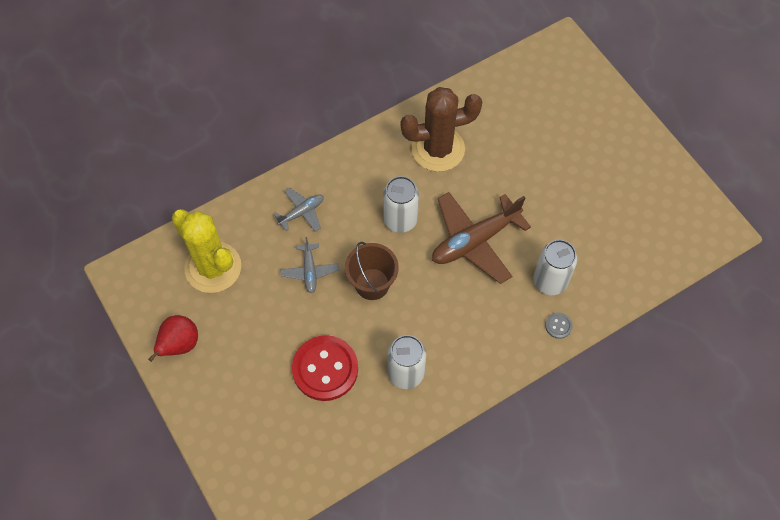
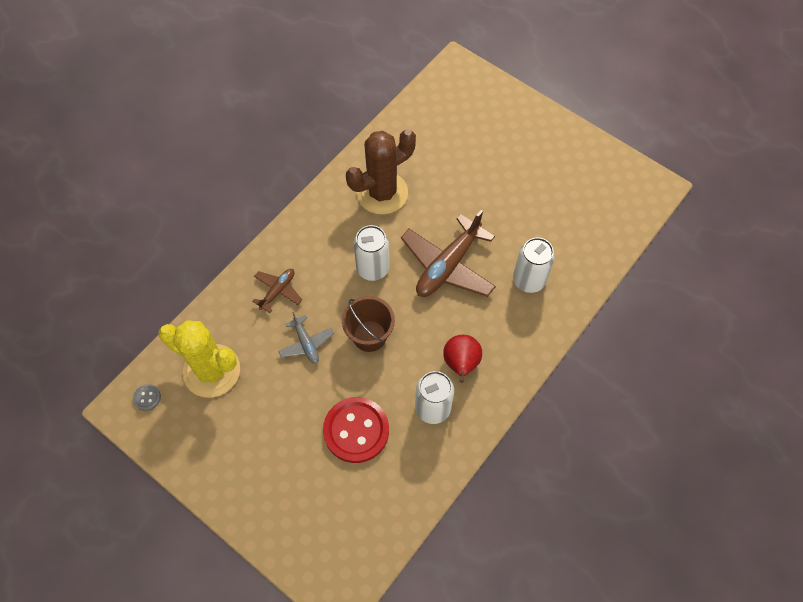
camera: 20 degrees left, 0 degrees up
red pear [148,315,198,362] -> red pear moved to [443,335,482,383]
grey plane [274,188,324,232] -> brown plane [252,269,302,313]
grey button [545,313,573,339] -> grey button moved to [133,384,161,411]

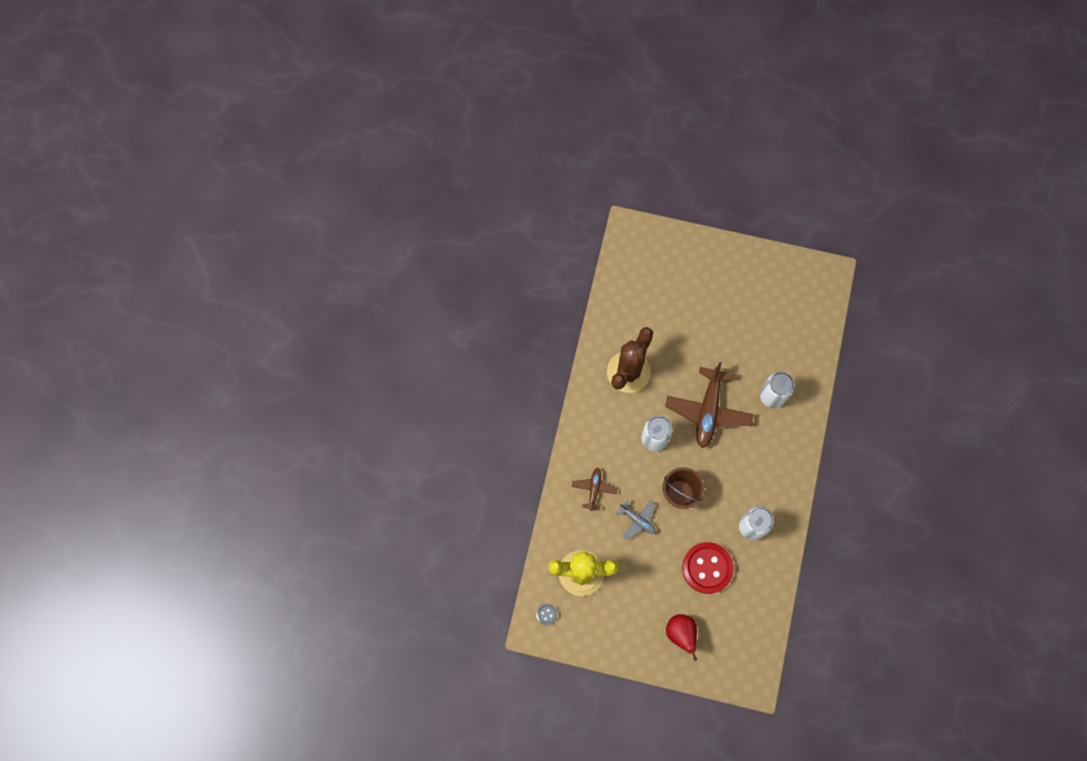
camera: 25 degrees left, 10 degrees up
red pear [443,335,482,383] -> red pear moved to [666,614,697,661]

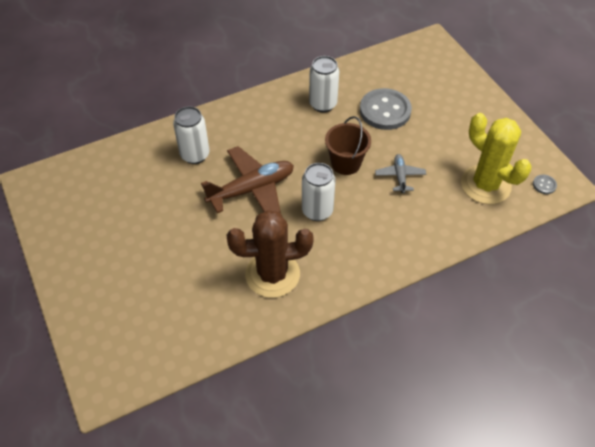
camera: 130 degrees left, 20 degrees down
brown plane [572,468,618,511] -> none
red pear [666,614,697,661] -> none
red button [682,542,734,594] -> grey button [360,88,412,130]

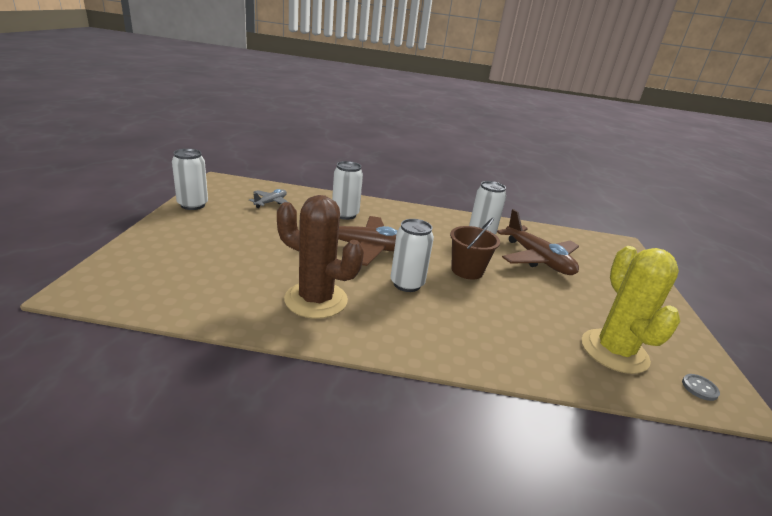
camera: 30 degrees right, 25 degrees down
grey button [360,88,412,130] -> brown plane [497,209,579,275]
grey plane [375,154,426,193] -> grey plane moved to [249,189,288,208]
none -> white can [172,149,208,210]

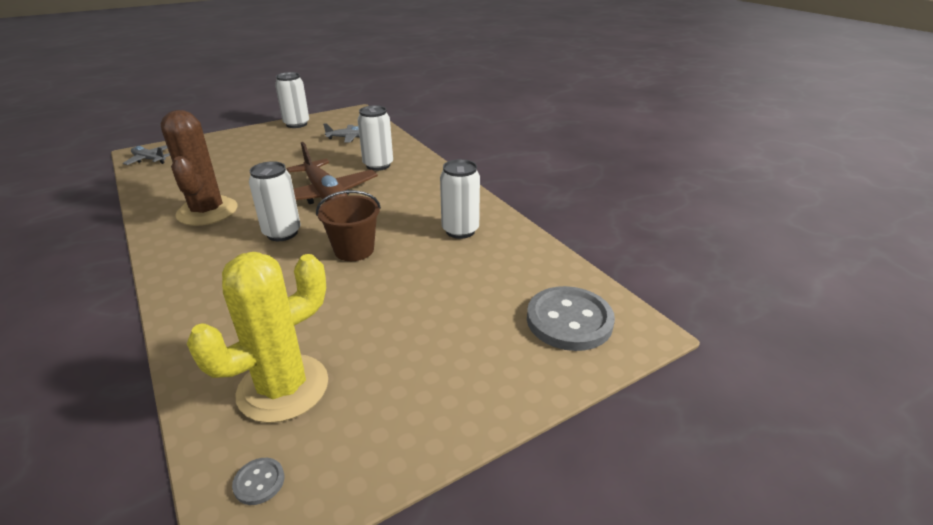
camera: 55 degrees right, 5 degrees up
brown plane [497,209,579,275] -> none
none -> grey plane [123,145,170,165]
none -> grey button [527,286,615,351]

